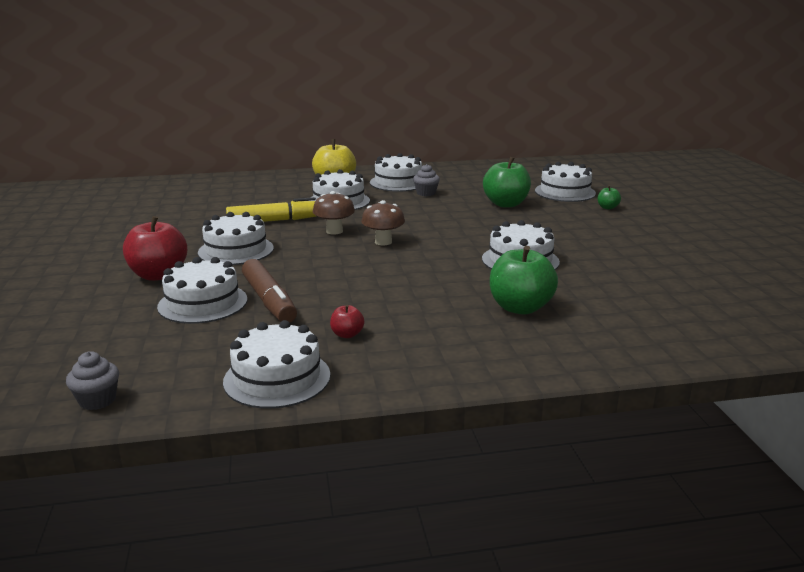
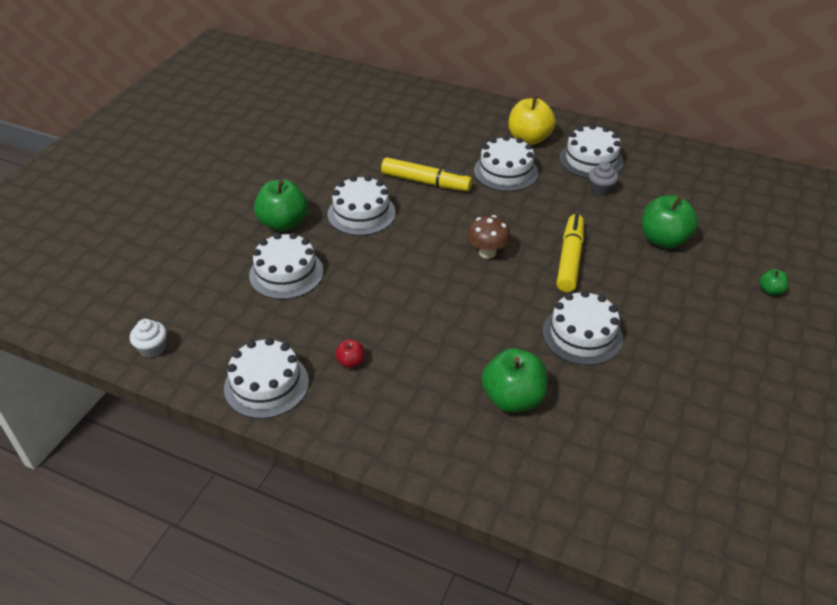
camera: 35 degrees right, 20 degrees up
grey cupcake [66,351,119,410] -> white cupcake [130,319,167,358]
red apple [123,216,187,281] -> green apple [254,179,308,231]
brown marker [242,259,297,323] -> none
brown mushroom [313,191,355,235] -> none
white cake [535,162,596,202] -> none
none -> yellow marker [557,214,584,292]

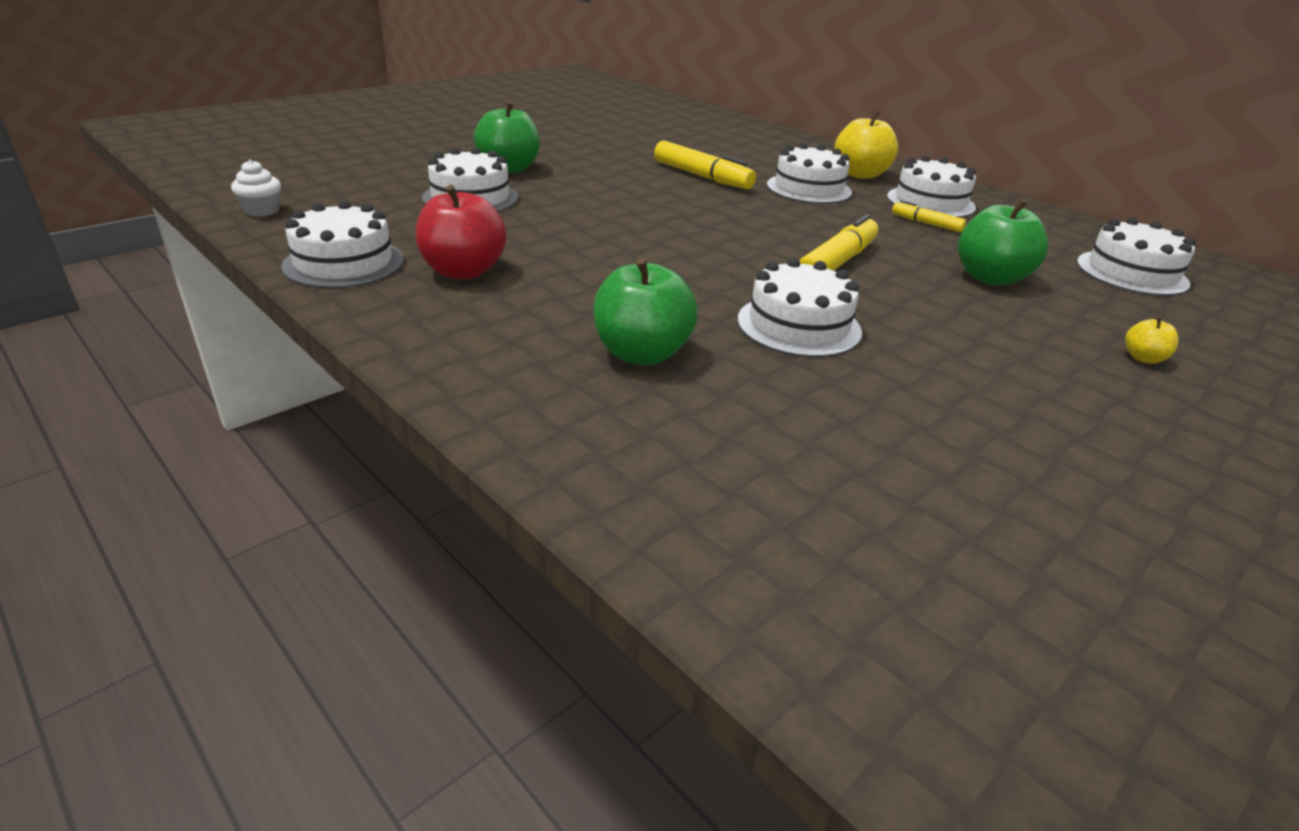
camera: 20 degrees right, 10 degrees down
white cake [327,175,396,236] -> white cake moved to [1077,217,1196,296]
red apple [335,339,364,368] -> red apple [416,185,507,279], size x2.12
brown mushroom [467,215,511,259] -> none
grey cupcake [589,161,618,196] -> yellow marker [892,200,966,232]
green apple [759,269,789,295] -> yellow apple [1125,317,1179,364]

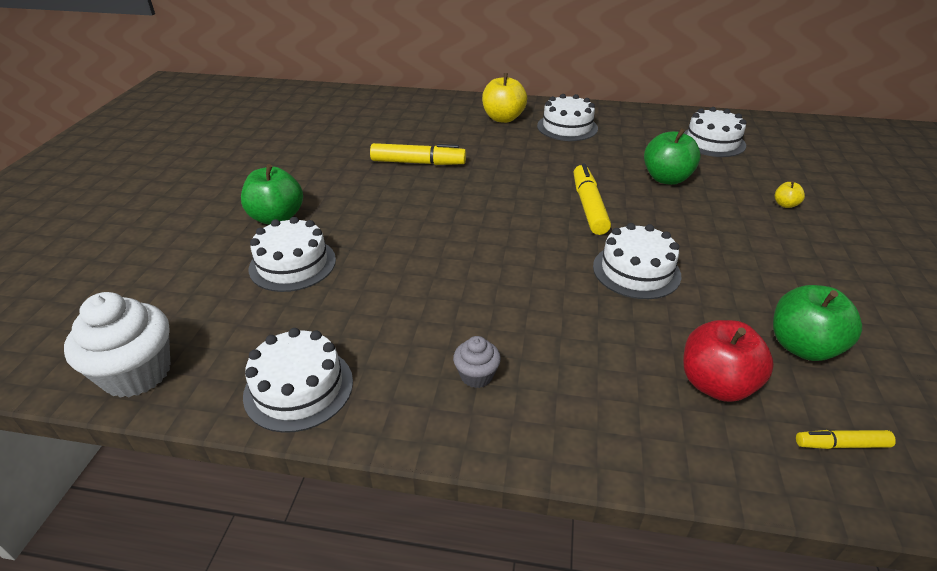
camera: 35 degrees left, 5 degrees up
white cupcake [231,160,281,217] -> white cupcake [64,292,170,398], size x1.95
red apple [416,185,507,279] -> red apple moved to [683,320,774,402]
green apple [593,258,698,365] -> green apple moved to [773,285,862,361]
white cake [767,143,852,204] -> none
yellow marker [892,200,966,232] -> yellow marker moved to [796,430,896,449]
none -> grey cupcake [453,336,501,388]

